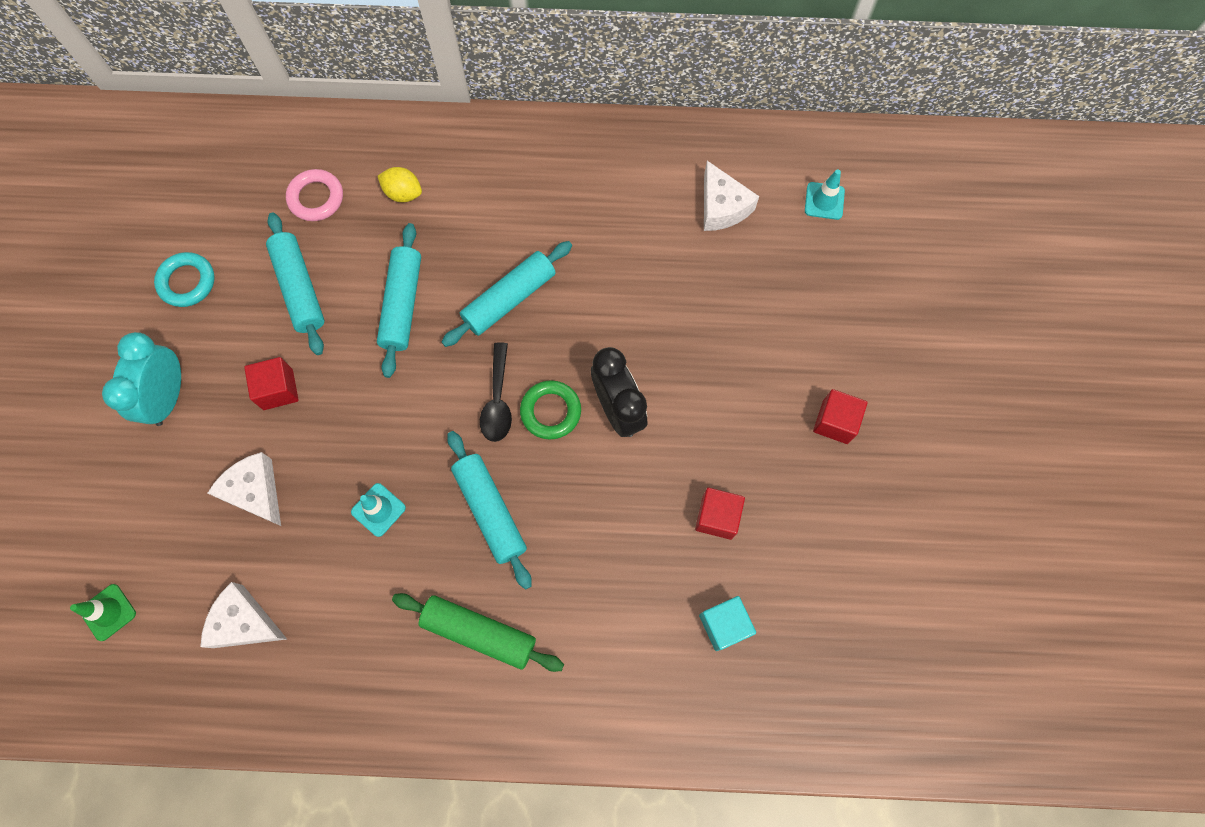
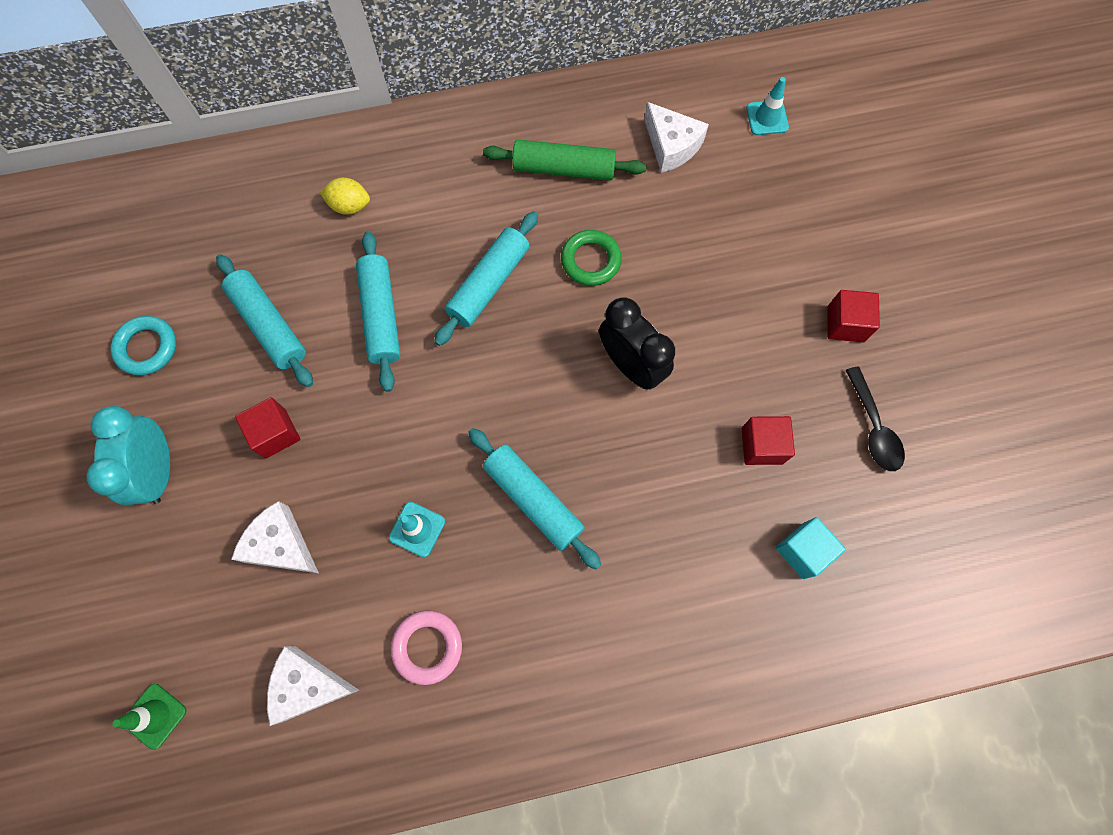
camera: 15 degrees left, 0 degrees up
pink ring [286,169,343,221] -> pink ring moved to [391,610,462,685]
green rolling pin [392,593,564,672] -> green rolling pin moved to [483,139,647,181]
black spoon [480,342,512,442] -> black spoon moved to [845,366,905,471]
green ring [520,380,581,439] -> green ring moved to [561,230,622,286]

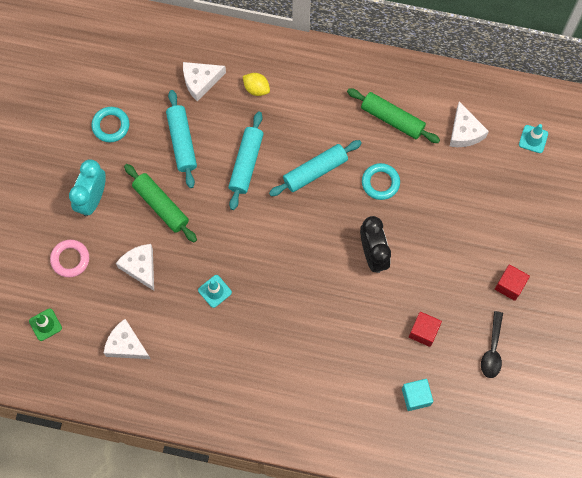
camera: 25 degrees right, 0 degrees up
red cube [235,397,300,458] -> green rolling pin [124,164,197,242]
pink ring [391,610,462,685] -> pink ring moved to [50,240,89,277]
turquoise rolling pin [468,428,601,569] -> none
green ring [561,230,622,286] -> turquoise ring [362,163,400,200]
none -> white cheese [183,62,226,101]

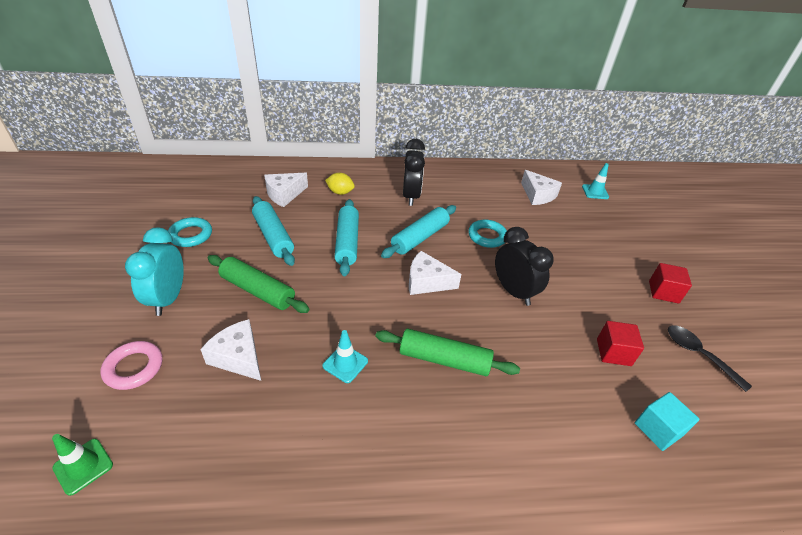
camera: 20 degrees left, 30 degrees down
white cheese [104,319,151,359] -> white cheese moved to [409,251,462,295]
green rolling pin [347,88,440,143] -> green rolling pin moved to [375,328,520,376]
black spoon [481,311,503,378] -> black spoon turned 150 degrees clockwise [668,325,752,392]
none -> black clock [403,139,425,206]

